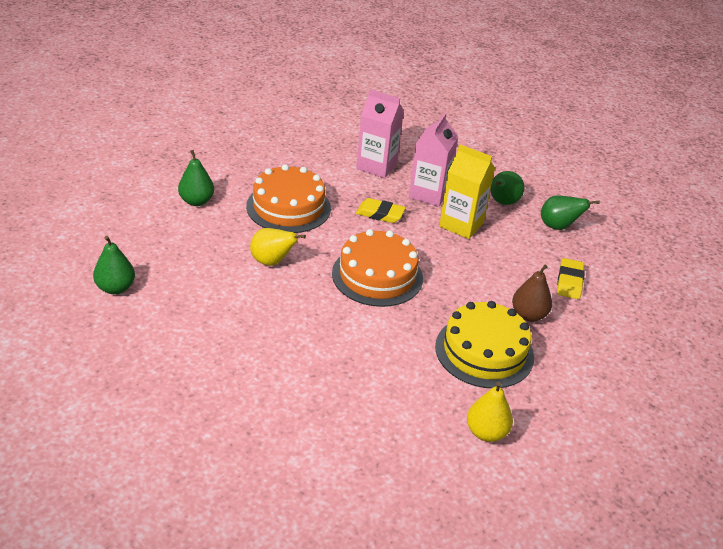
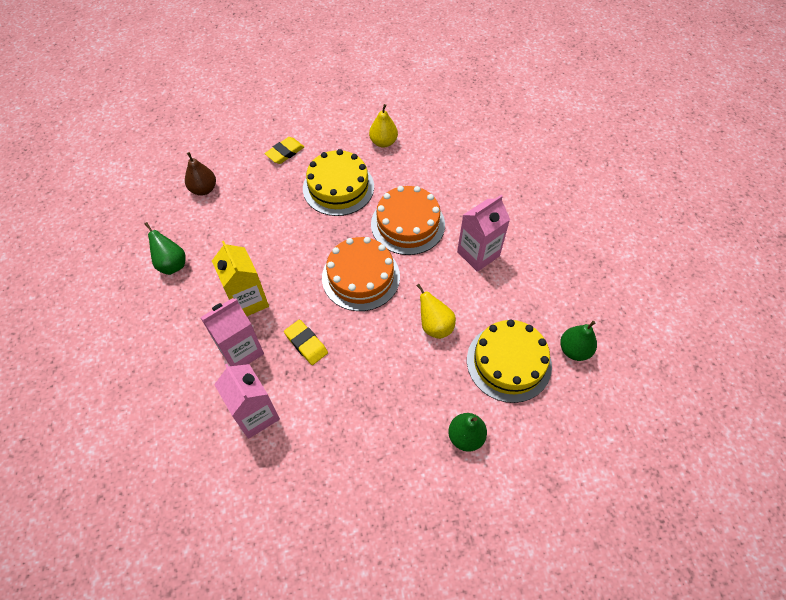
camera: 145 degrees left, 20 degrees up
orange cake [246,164,331,233] -> orange cake moved to [371,186,445,255]
green pear [490,171,524,205] -> none
brown pear [512,265,552,322] -> brown pear moved to [185,152,216,195]
yellow eraser [557,258,585,299] -> yellow eraser moved to [264,137,304,164]
none -> pink carton [457,195,510,272]
none -> yellow cake [467,320,552,403]

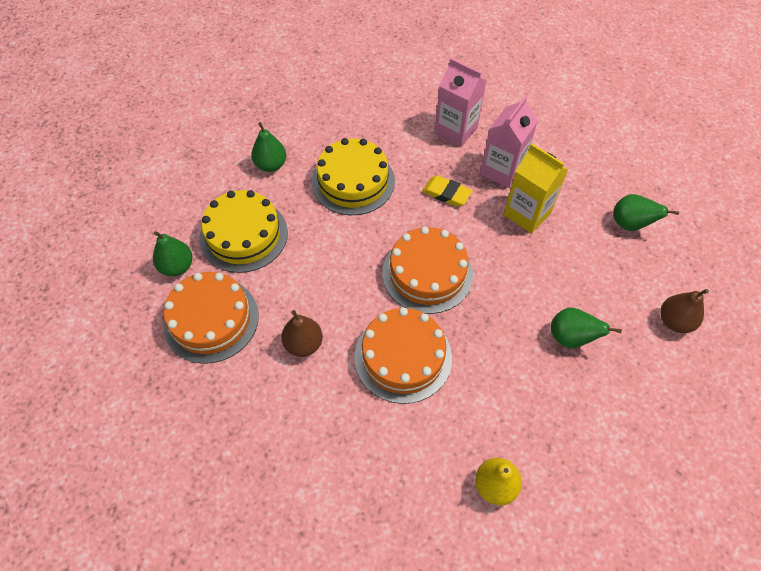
camera: 160 degrees right, 0 degrees up
yellow eraser [264,137,304,164] -> none
yellow cake [303,149,374,216] -> yellow cake moved to [312,138,395,215]
yellow pear [416,284,456,339] -> none
pink carton [457,195,510,272] -> brown pear [281,310,323,357]
none -> orange cake [163,272,259,364]
none -> green pear [551,308,622,348]

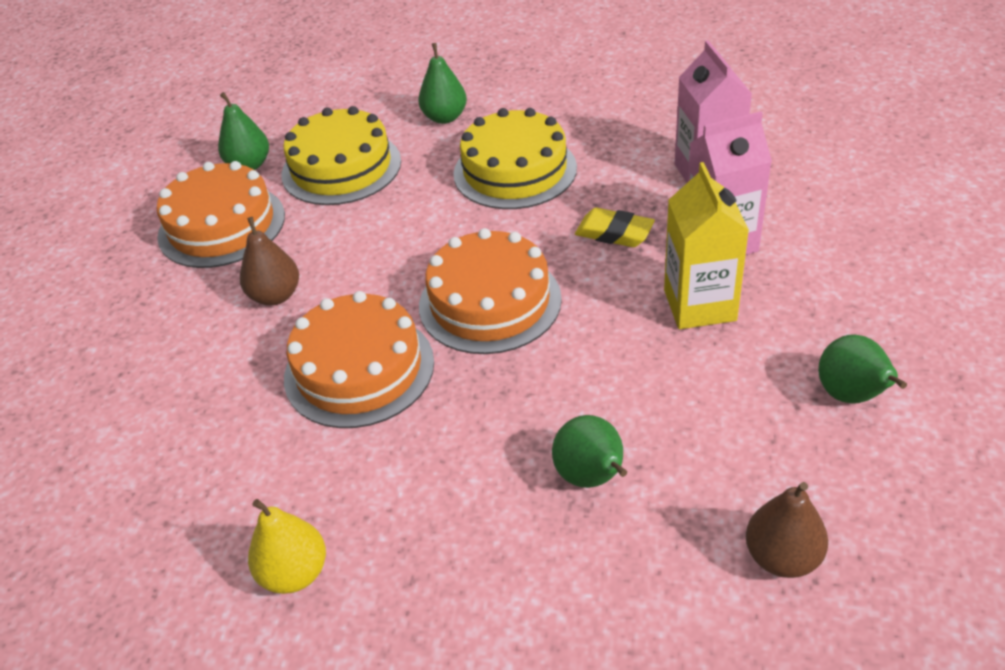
camera: 45 degrees right, 15 degrees down
yellow eraser [422,175,473,207] -> yellow eraser turned 45 degrees counterclockwise [575,208,655,247]

